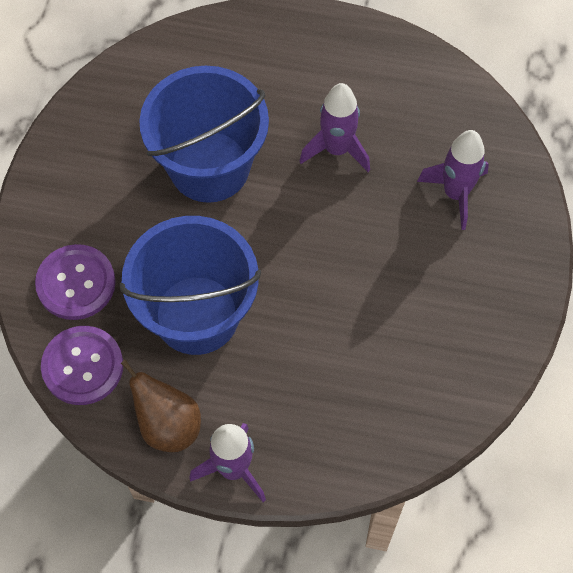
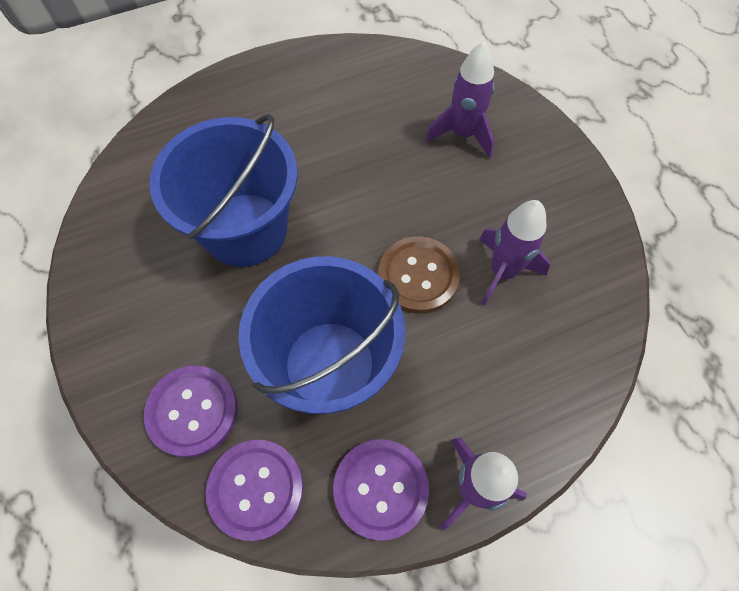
camera: 35 degrees left, 0 degrees up
brown pear [121,359,201,452] -> purple button [333,439,429,541]
purple rocket [299,83,370,172] -> purple rocket moved to [479,200,550,306]
none -> brown button [378,236,460,313]

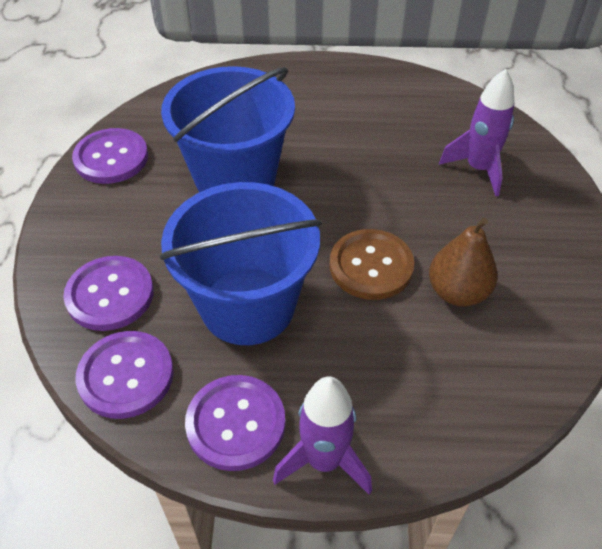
camera: 25 degrees right, 15 degrees down
purple rocket [479,200,550,306] -> brown pear [429,218,498,307]
none -> purple button [72,128,148,184]

